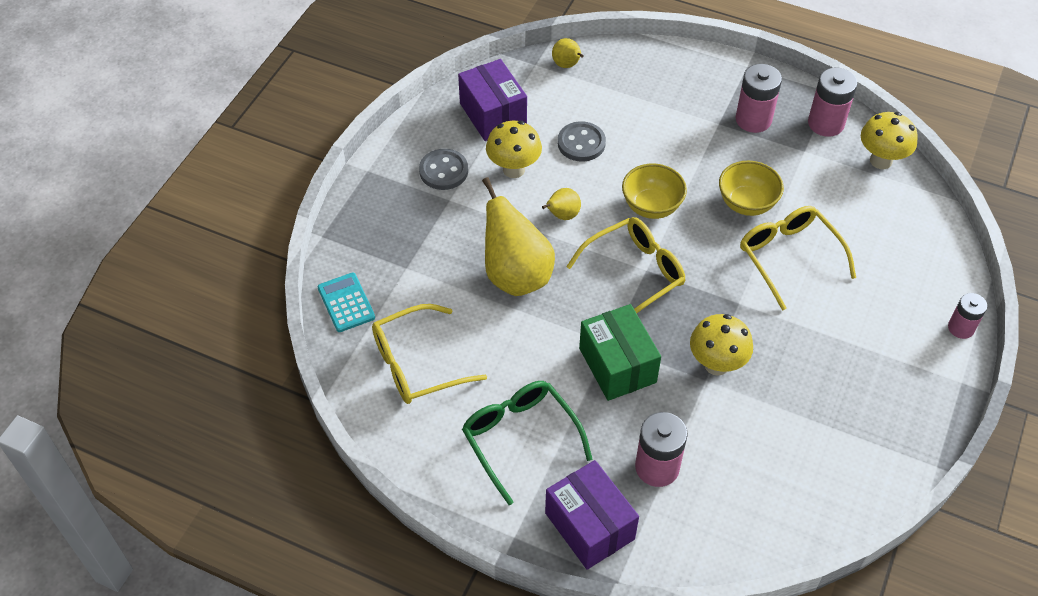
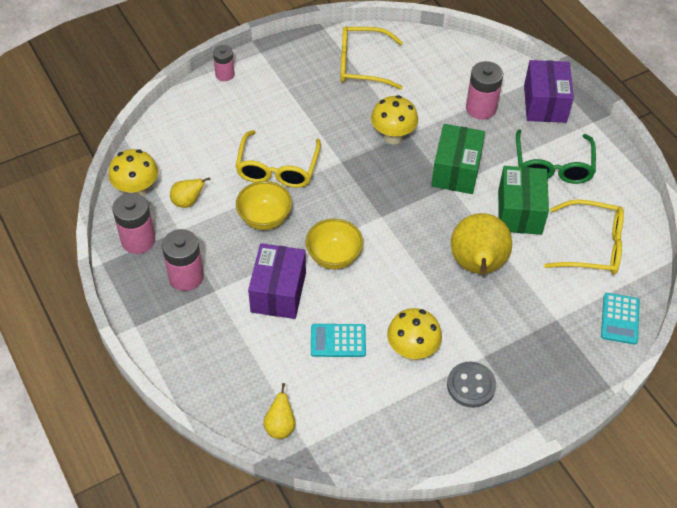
camera: 145 degrees left, 0 degrees up
purple box [458,59,527,141] -> purple box moved to [248,243,306,319]
yellow pear [542,188,581,220] -> yellow pear moved to [170,177,210,208]
grey button [558,121,606,162] -> turquoise calculator [311,324,366,357]
yellow glasses [566,217,685,313] -> yellow glasses moved to [341,26,403,90]
none -> green box [498,166,549,235]

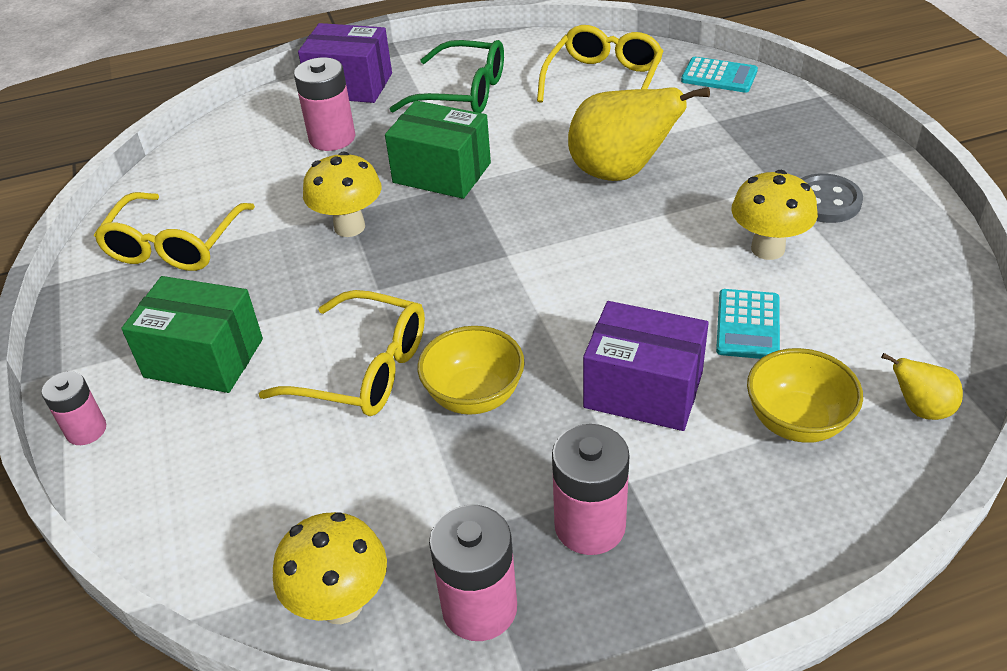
camera: 75 degrees left, 10 degrees down
yellow pear [170,177,210,208] -> none
yellow bowl [305,219,363,269] -> yellow bowl moved to [747,348,863,443]
green box [498,166,549,235] -> green box moved to [121,276,263,393]

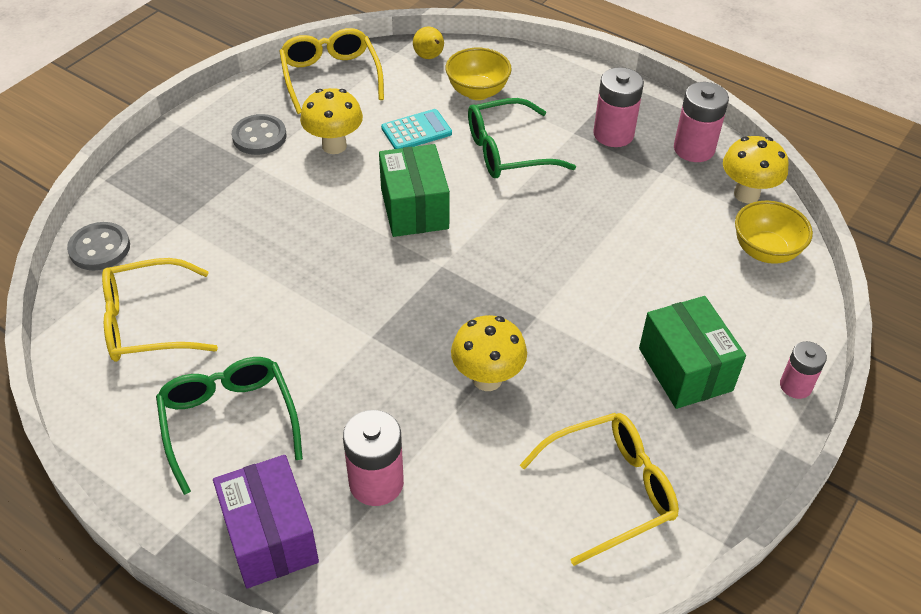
camera: 130 degrees left, 5 degrees up
yellow glasses [259,290,425,416] -> yellow glasses moved to [279,28,384,114]
green box [385,101,491,199] -> green box moved to [379,144,450,237]
yellow bowl [418,326,525,415] -> yellow bowl moved to [735,201,813,264]
yellow pear [568,87,710,181] -> none
purple box [583,301,709,431] -> green glasses [468,98,576,178]
turquoise calculator [681,57,758,93] -> grey button [67,222,130,270]

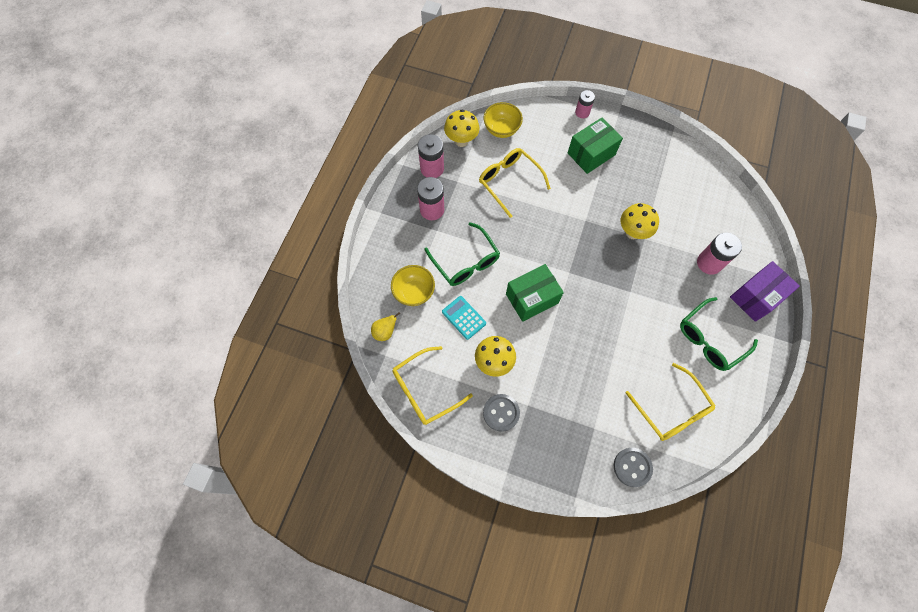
camera: 105 degrees left, 20 degrees up
yellow glasses [520,413,679,566] -> yellow glasses moved to [479,148,551,218]

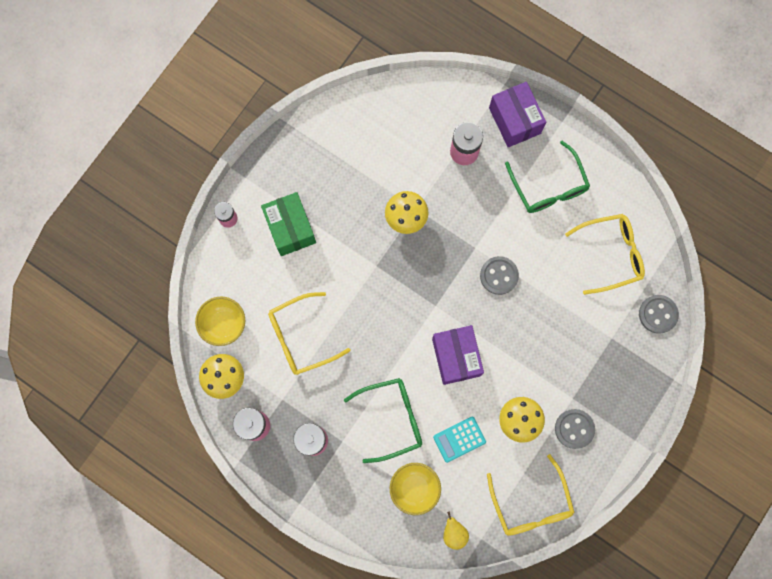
camera: 75 degrees left, 10 degrees up
green box [506,264,564,322] -> purple box [432,325,484,385]
none -> grey button [480,256,519,295]

